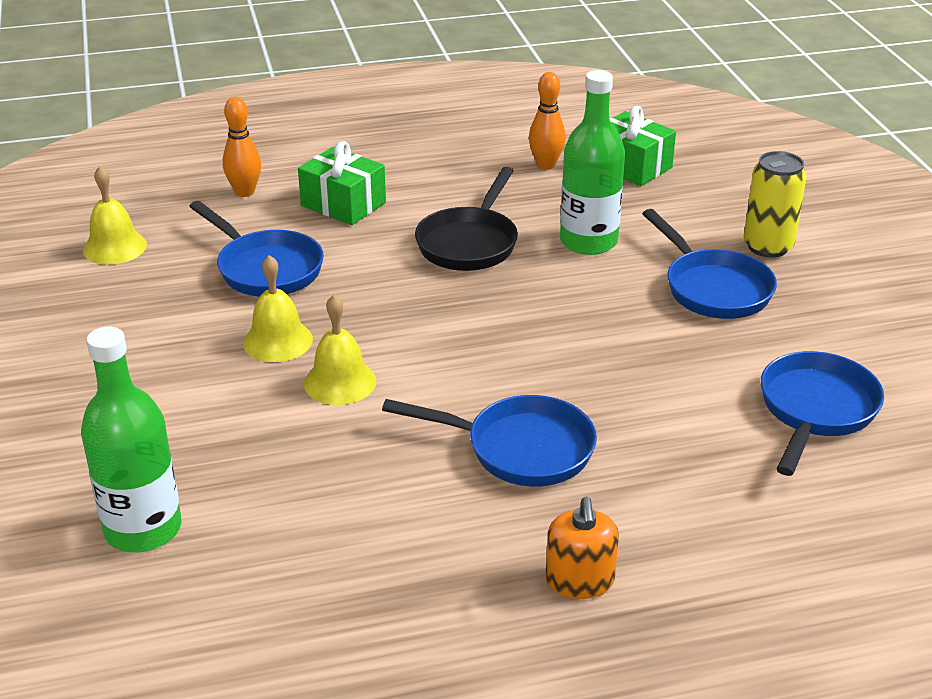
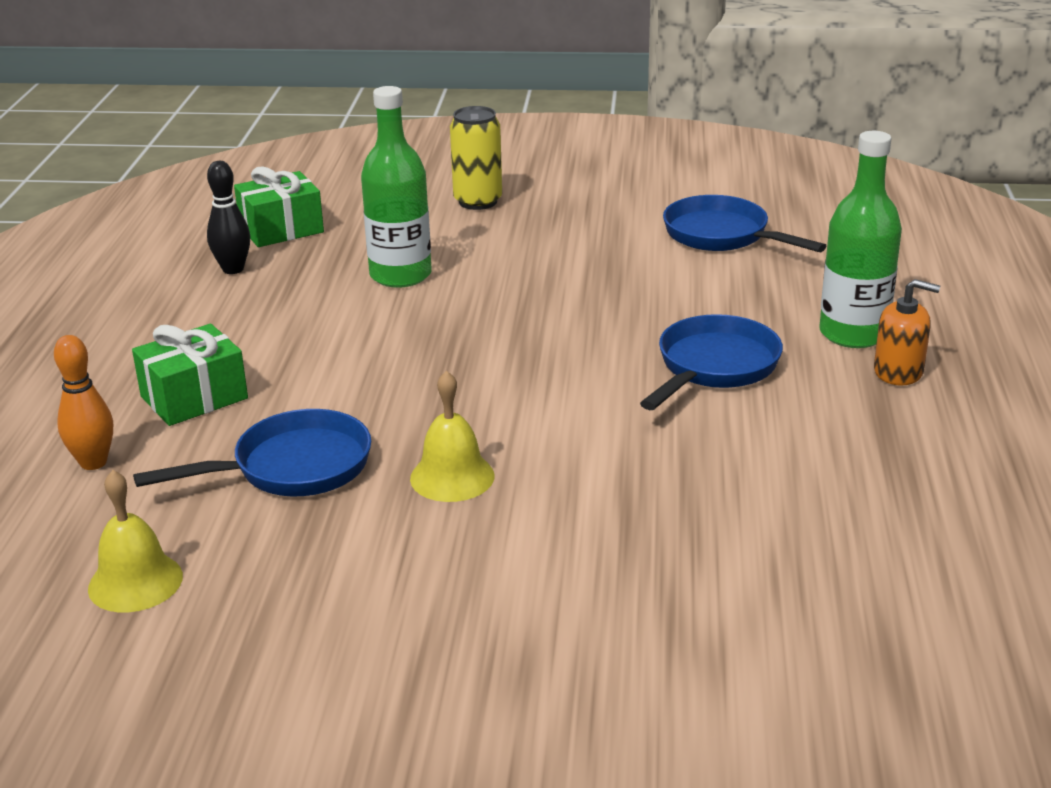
camera: 70 degrees left, 5 degrees down
green bottle [81,326,182,552] -> green bottle moved to [819,131,902,348]
yellow bell [304,295,377,405] -> none
black pan [415,167,518,271] -> none
orange bowling pin [529,72,566,170] -> black bowling pin [207,161,250,274]
blue pan [642,209,777,319] -> none

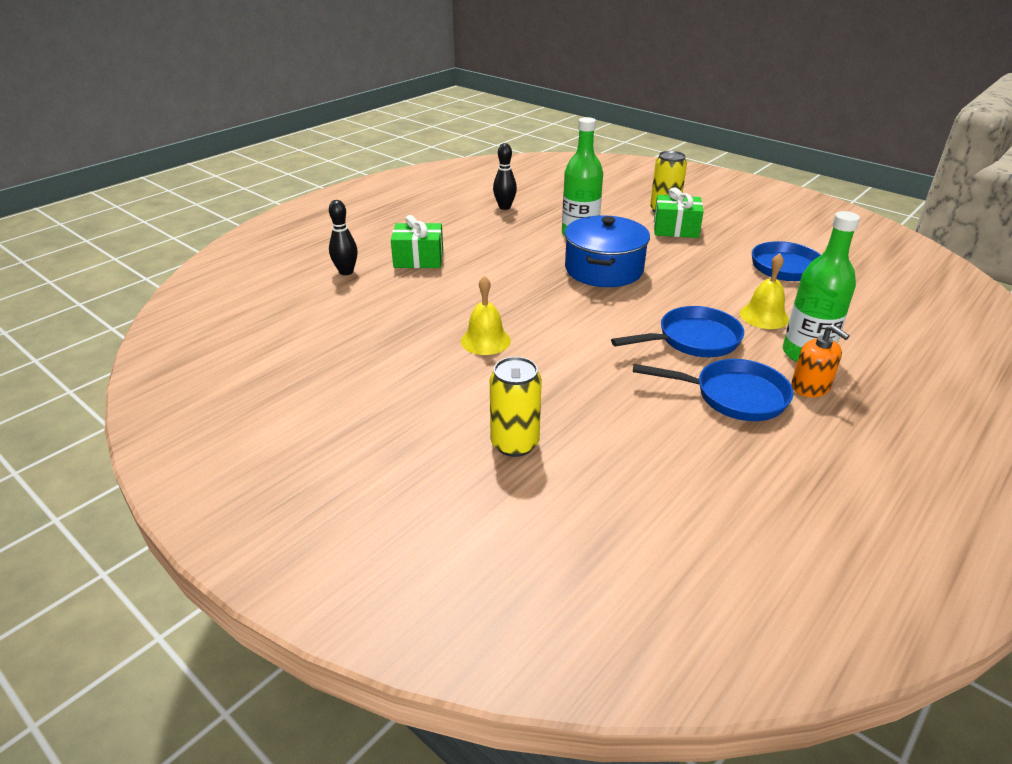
camera: 35 degrees right, 5 degrees up
orange bowling pin [54,335,113,470] -> black bowling pin [329,200,358,275]
yellow bell [88,470,183,613] -> yellow bell moved to [740,253,789,329]
blue pan [133,409,371,496] -> blue pan moved to [633,359,793,421]
green gift [234,166,324,247] -> green gift moved to [654,187,704,238]
none -> yellow can [490,357,542,457]
none -> blue pot [565,215,650,287]

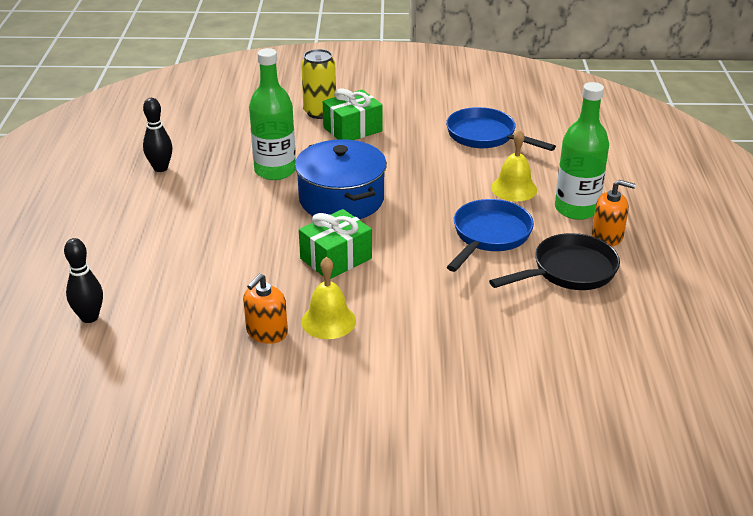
camera: 40 degrees left, 0 degrees up
green gift [391,215,443,268] -> green gift moved to [299,209,372,279]
yellow can [490,357,542,457] -> none
blue pan [633,359,793,421] -> black pan [489,233,620,290]
none -> orange soap dispenser [243,274,288,344]

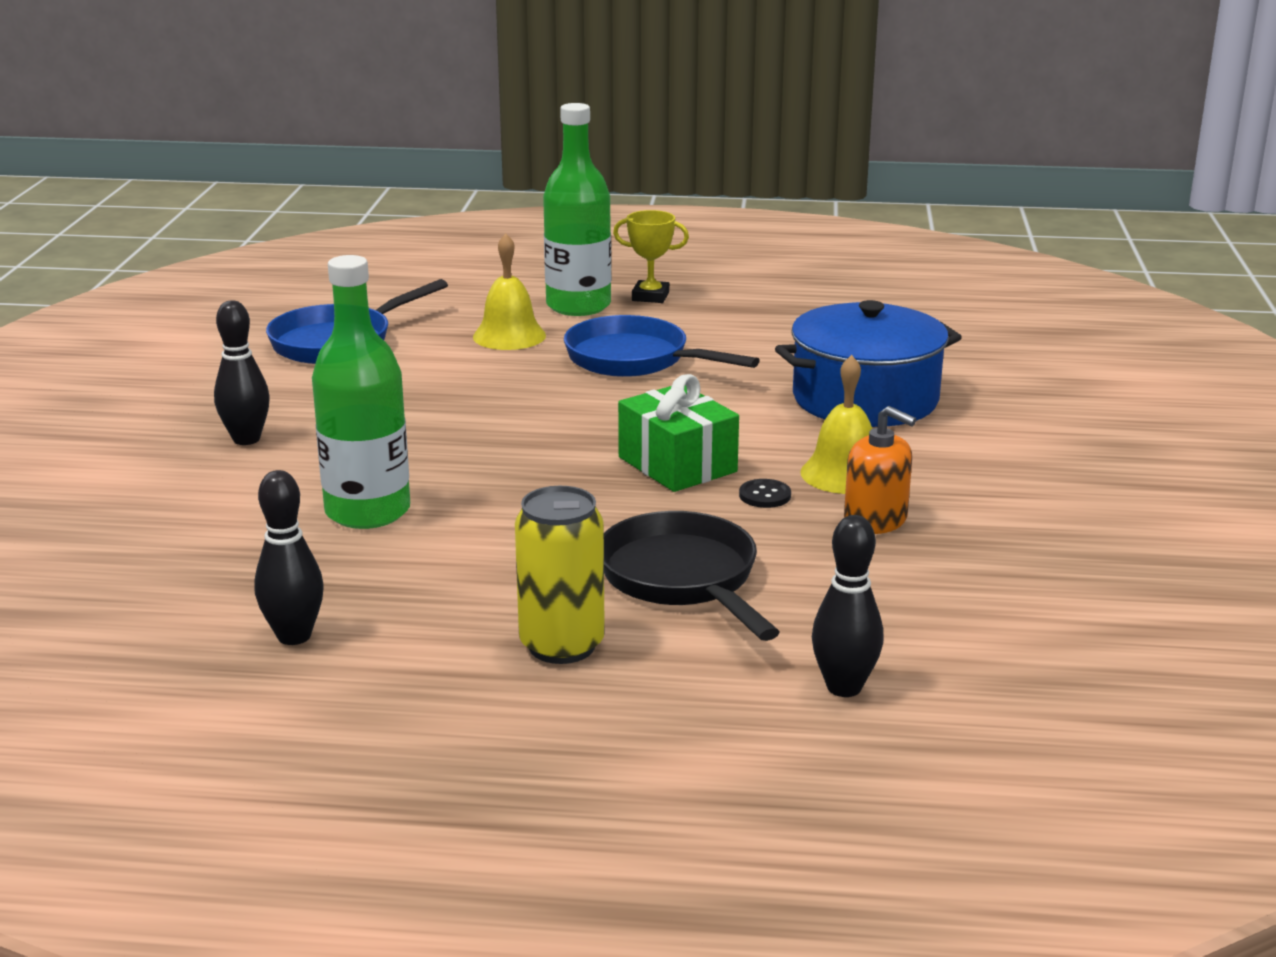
camera: 85 degrees left, 10 degrees down
blue pot [295,139,387,219] -> blue pot moved to [775,300,962,427]
yellow can [301,49,336,119] -> yellow can moved to [515,486,605,664]
green gift [323,88,383,140] -> black bowling pin [214,300,270,445]
black pan [489,233,620,290] -> black pan moved to [604,511,780,641]
orange soap dispenser [592,180,636,247] -> yellow trophy [613,210,689,303]
none -> black button [739,479,791,508]

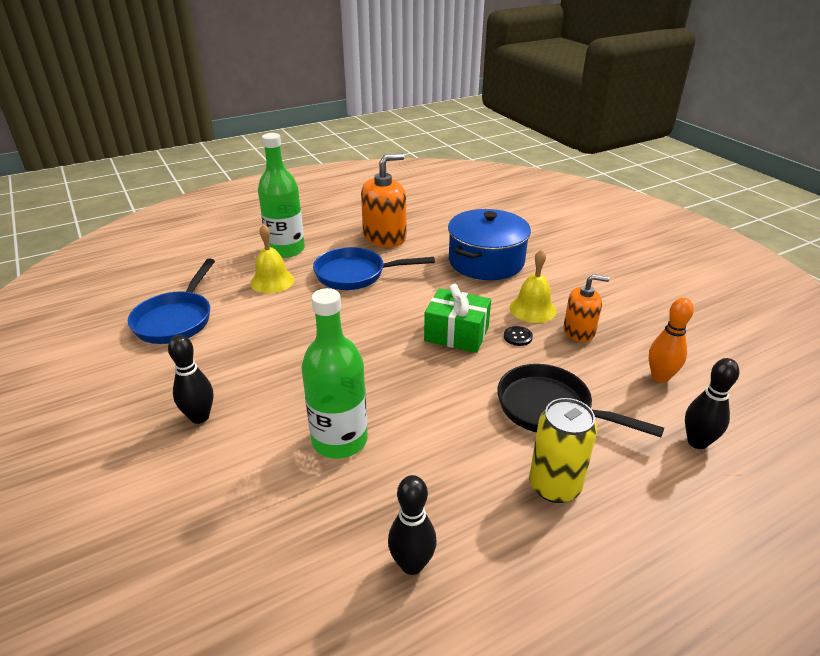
camera: 35 degrees left, 10 degrees up
yellow trophy [613,210,689,303] -> none
none -> orange soap dispenser [361,153,406,247]
none -> orange bowling pin [649,298,694,383]

